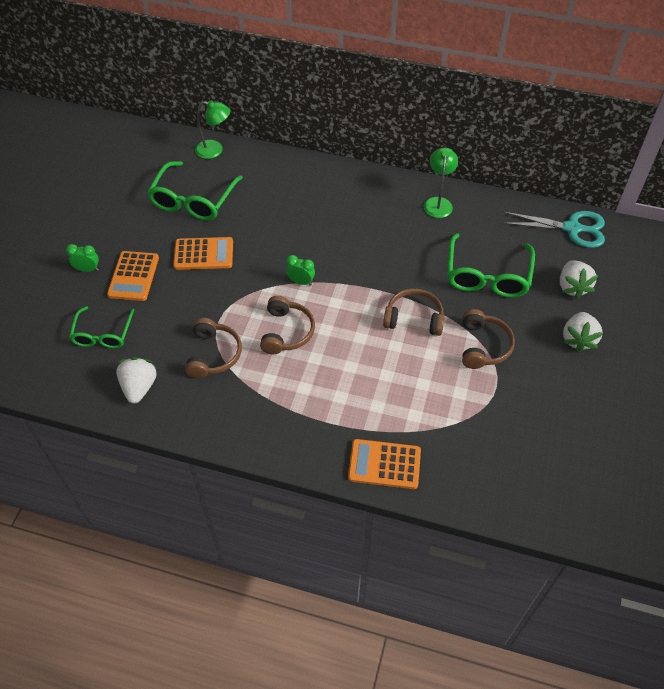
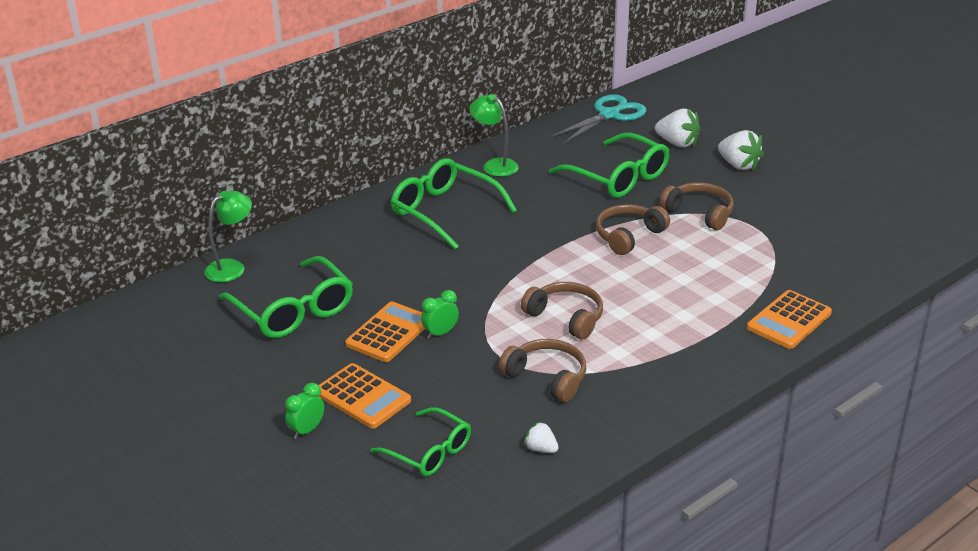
camera: 55 degrees left, 20 degrees down
white strawberry [116,357,157,404] -> white strawberry [524,421,559,453], size x0.56
green clock [286,255,315,286] -> green clock moved to [421,290,459,339]
none -> green glasses [391,158,517,250]

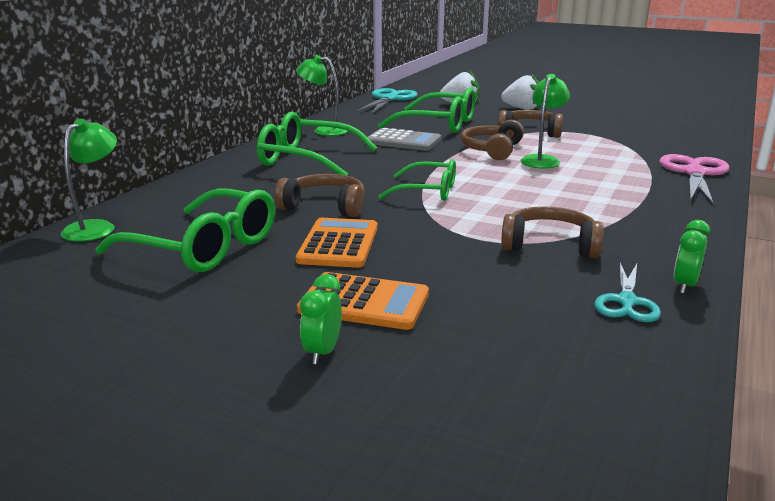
camera: 25 degrees left, 10 degrees down
green glasses [370,407,471,476] -> green glasses moved to [379,159,456,201]
green clock [421,290,459,339] -> green clock moved to [674,220,710,294]
brown headphones [521,282,603,339] -> brown headphones moved to [275,174,365,217]
white strawberry [524,421,559,453] -> turquoise scissors [594,263,661,322]
orange calculator [747,290,832,349] -> pink scissors [659,154,729,206]
none -> grey calculator [367,128,441,151]
none -> green lamp [520,74,570,168]

